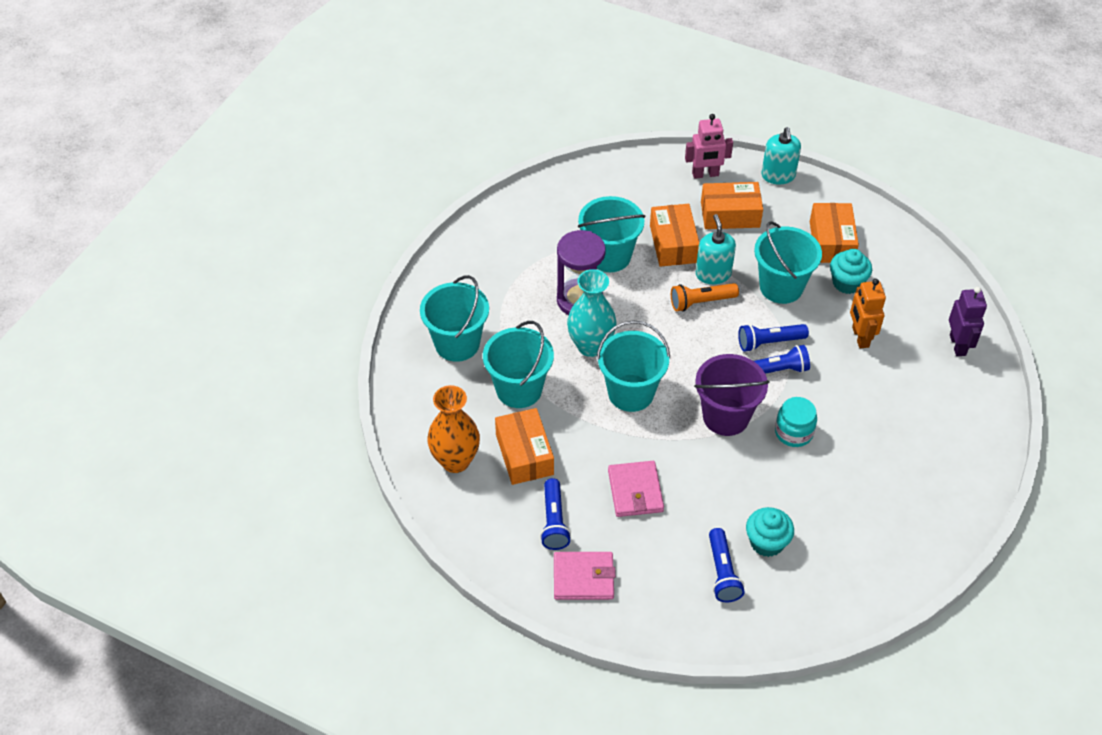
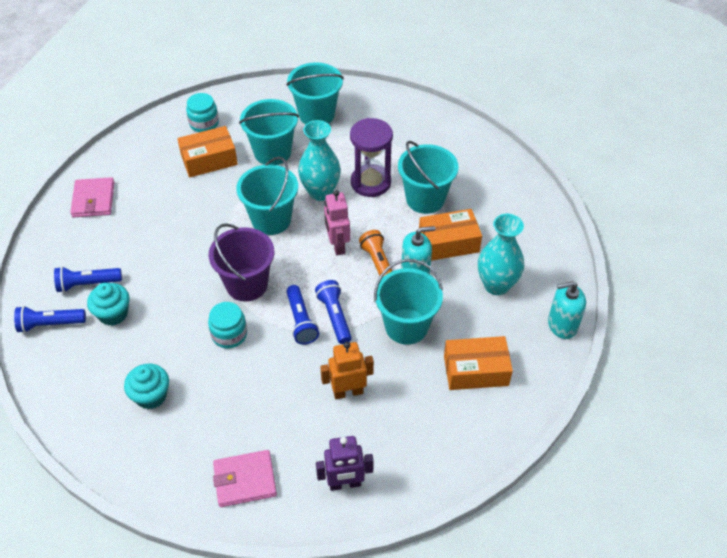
camera: 85 degrees right, 0 degrees up
orange vase [427,385,480,473] -> turquoise jar [186,93,219,132]
blue flashlight [540,478,571,550] -> blue flashlight moved to [14,306,86,333]
pink wallet [608,461,664,517] -> pink wallet moved to [213,450,277,507]
pink robot [685,114,733,179] -> pink robot moved to [324,190,350,255]
orange box [701,182,763,229] -> turquoise vase [478,214,524,295]
turquoise cupcake [830,249,872,294] -> turquoise cupcake moved to [124,364,169,409]

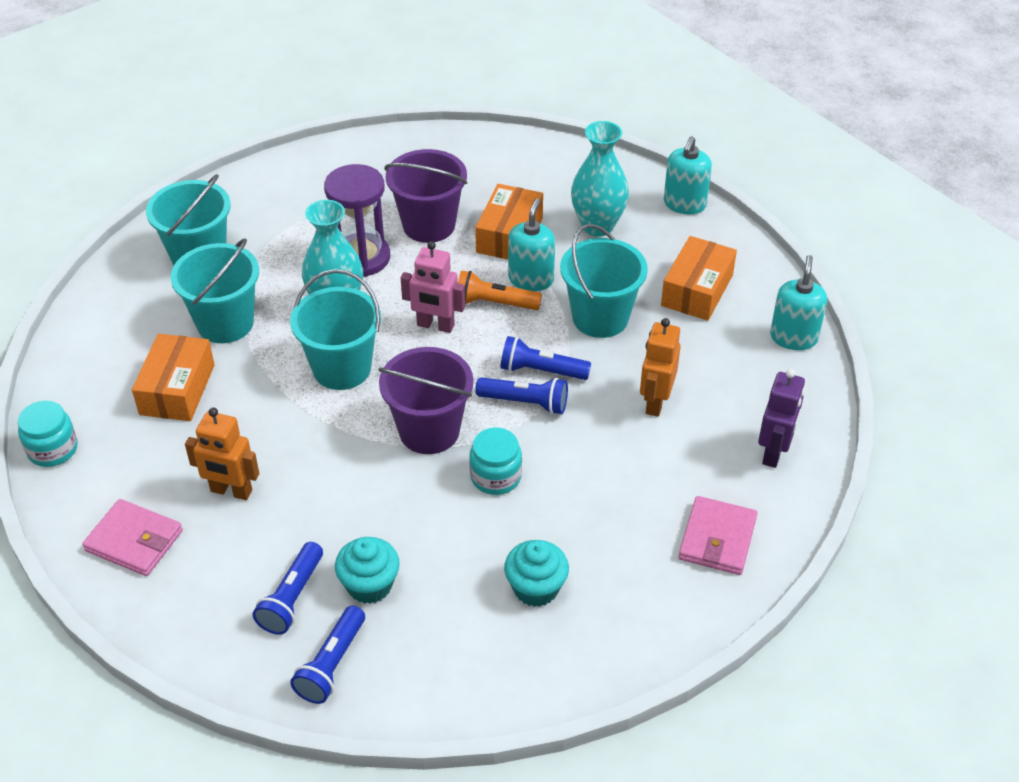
camera: 60 degrees left, 5 degrees down
turquoise jar [186,93,219,132] -> turquoise jar moved to [18,401,78,467]
turquoise bucket [398,141,458,214] -> purple bucket [384,149,467,243]
none -> orange robot [185,408,259,500]
none -> turquoise soap dispenser [770,255,827,350]

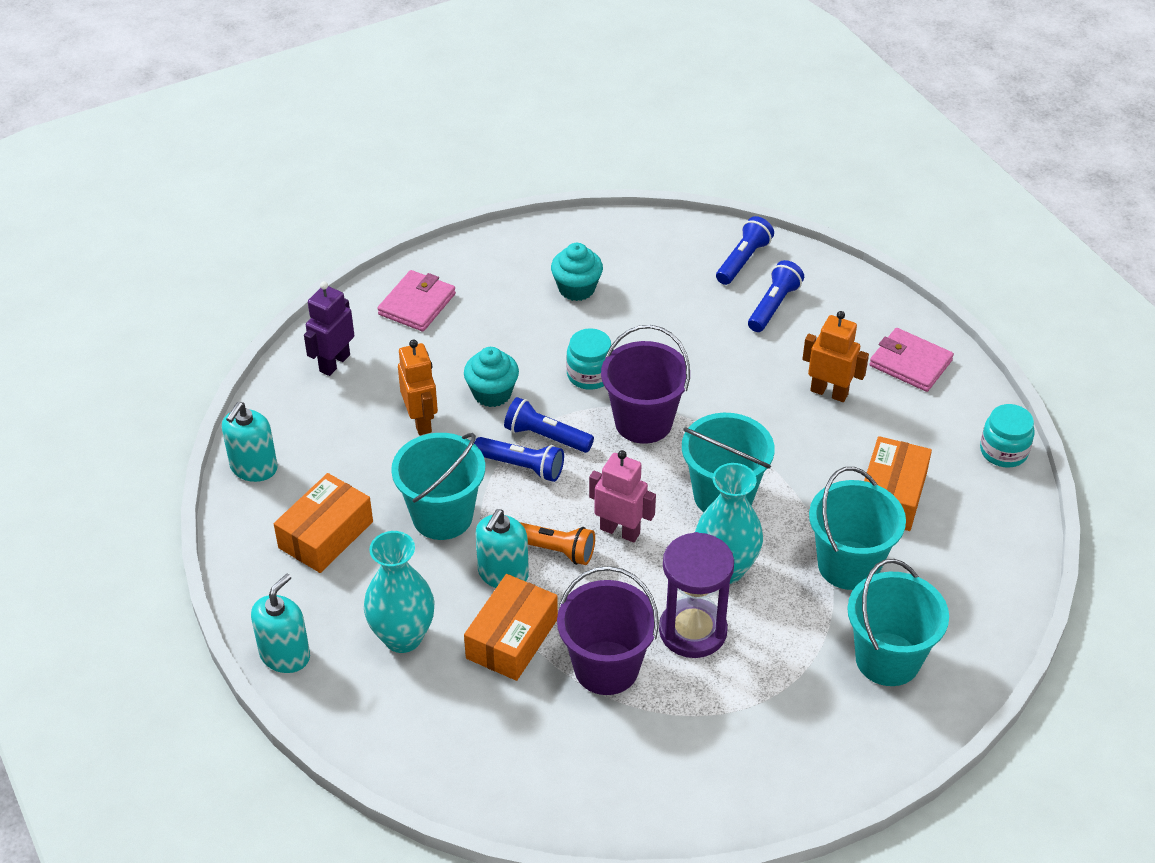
camera: 170 degrees left, 0 degrees up
turquoise cupcake [335,537,400,604] -> turquoise cupcake moved to [464,347,519,407]
orange robot [640,318,681,417] -> orange robot turned 45 degrees counterclockwise [398,340,438,435]

